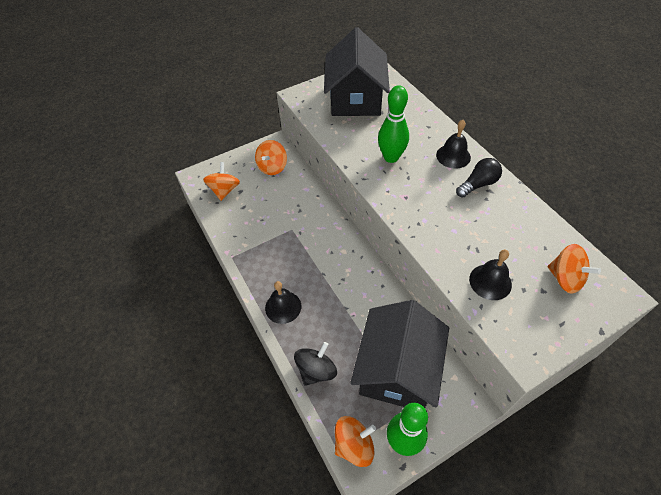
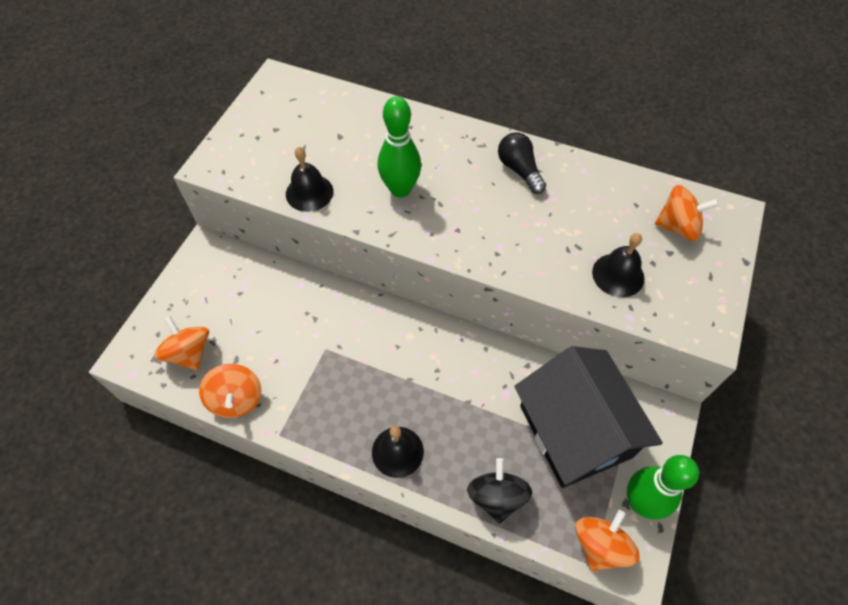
camera: 40 degrees left, 5 degrees up
orange spinning top [255,140,287,175] -> orange spinning top moved to [199,364,261,418]
black house [324,27,390,116] -> none
black bell [436,120,471,169] -> black bell moved to [286,147,333,212]
black light bulb [456,158,502,198] -> black light bulb turned 45 degrees counterclockwise [498,133,546,194]

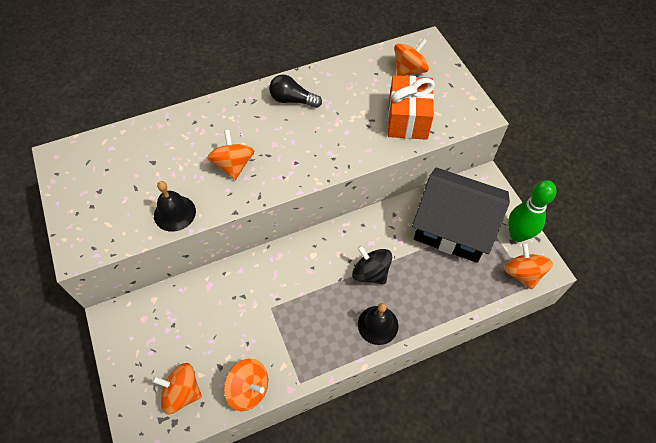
camera: 45 degrees left, 0 degrees up
green bowling pin [378,96,421,198] -> orange spinning top [207,130,254,180]
black spinning top [467,458,532,524] -> black spinning top moved to [352,245,392,284]
black bell [592,233,644,297] -> orange gift [388,75,435,140]

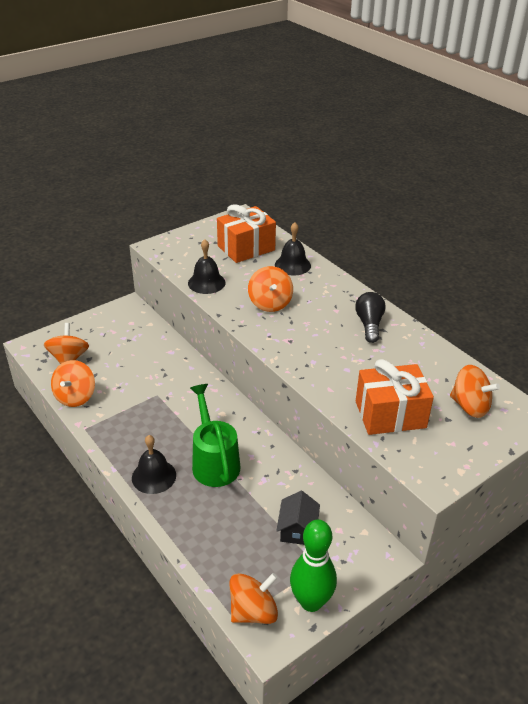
camera: 75 degrees right, 20 degrees down
orange spinning top [207,130,254,180] -> orange spinning top turned 105 degrees clockwise [248,266,293,312]
black spinning top [352,245,392,284] -> green watering can [190,384,240,487]
black house [412,168,510,263] -> black house [276,491,320,545], size x0.41
none -> orange gift [217,204,276,263]
none -> black bell [275,222,311,276]

